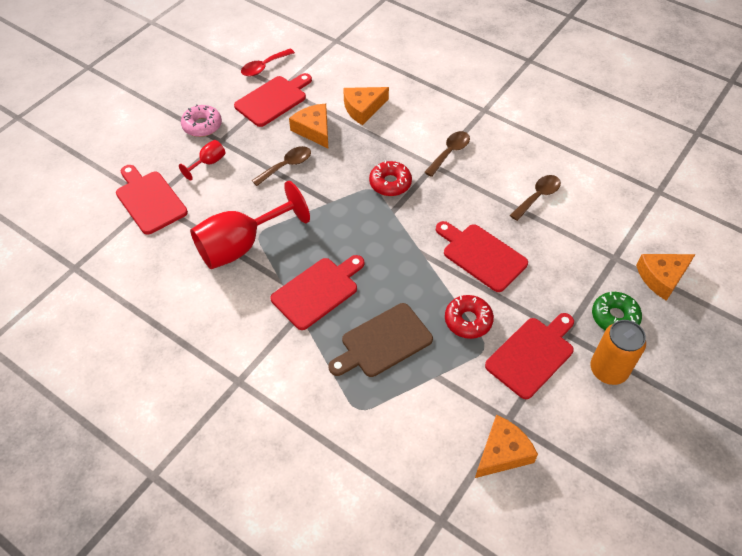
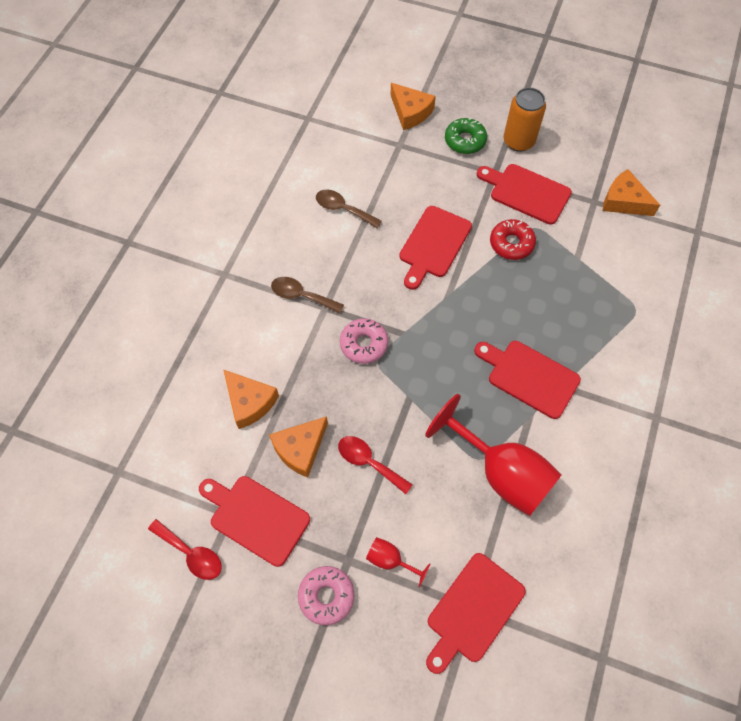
camera: 105 degrees left, 10 degrees up
brown spoon [252,146,311,186] -> red spoon [338,436,413,494]
brown cutting board [329,303,433,377] -> none
red donut [369,161,412,196] -> pink donut [340,319,388,364]

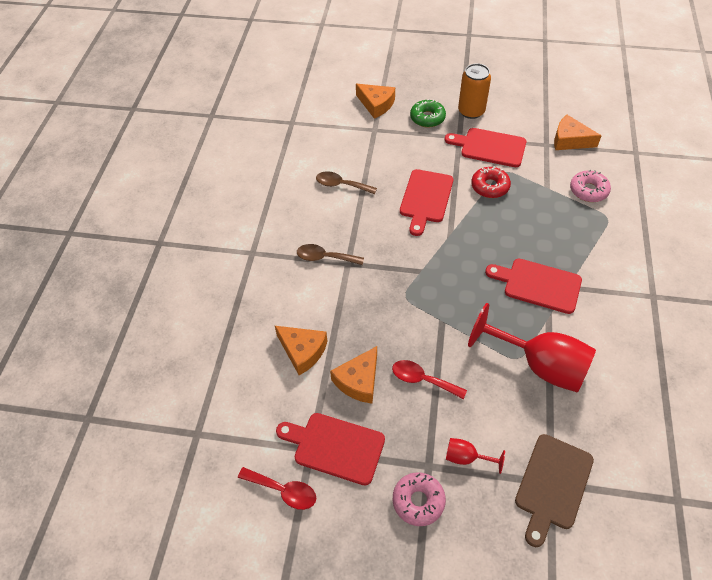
camera: 10 degrees left, 10 degrees down
pink donut [340,319,388,364] -> pink donut moved to [570,170,611,202]
red cutting board [426,553,526,674] -> brown cutting board [515,434,594,547]

